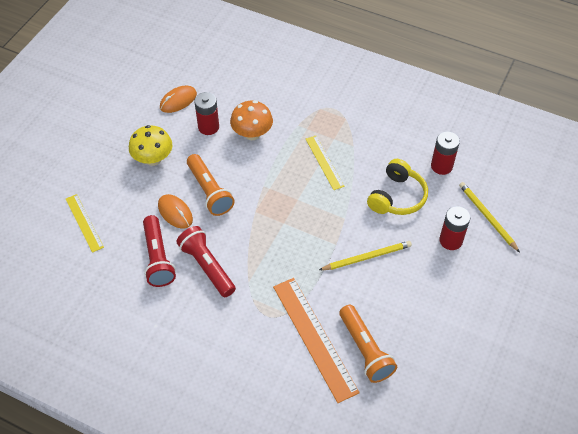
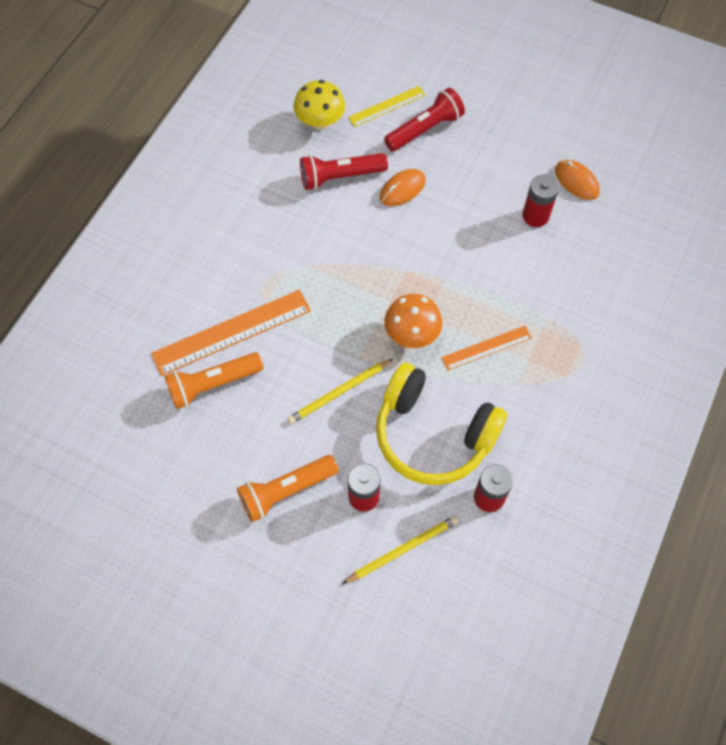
camera: 90 degrees right, 10 degrees up
yellow mushroom [129,125,172,166] -> yellow mushroom moved to [294,80,345,130]
red flashlight [176,226,236,297] -> red flashlight moved to [384,88,465,151]
orange flashlight [187,154,235,216] -> orange flashlight moved to [237,455,339,522]
orange mushroom [230,100,273,140] -> orange mushroom moved to [384,294,442,348]
yellow ruler [306,136,345,190] -> orange ruler [442,326,532,371]
yellow pencil [319,241,412,270] -> yellow pencil turned 75 degrees clockwise [287,359,392,424]
yellow headphones [367,159,428,215] -> yellow headphones [376,363,507,485], size x1.53

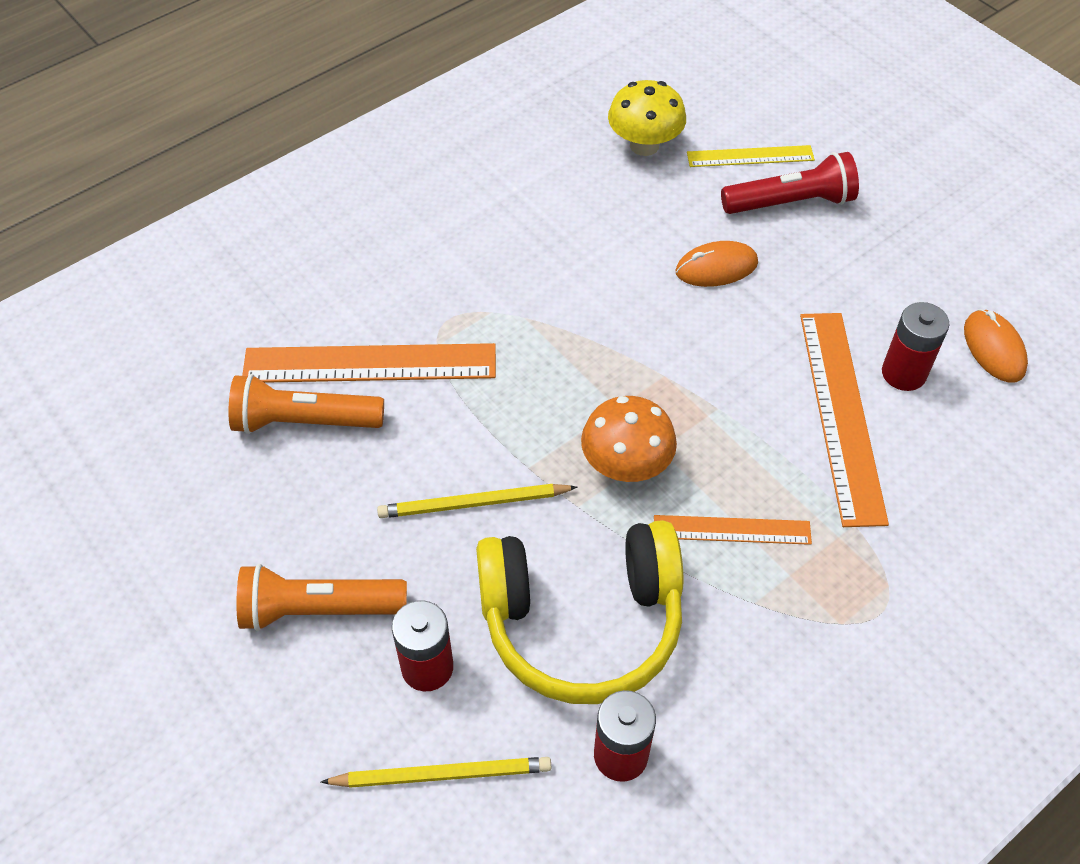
camera: 25 degrees right, 10 degrees down
red flashlight [300,153,388,190] -> none
yellow headphones [376,363,507,485] -> yellow headphones turned 60 degrees counterclockwise [476,520,684,704]
none -> orange ruler [800,313,889,527]

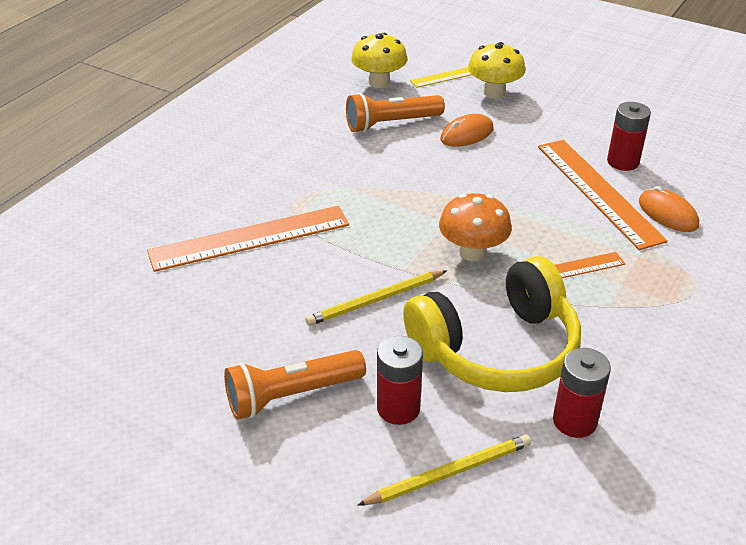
camera: 20 degrees left, 15 degrees down
orange flashlight [228,374,384,434] -> orange flashlight moved to [346,93,445,133]
red flashlight [721,152,859,214] -> yellow mushroom [468,42,526,98]
orange mouse [964,309,1028,383] -> orange mouse moved to [639,186,699,232]

